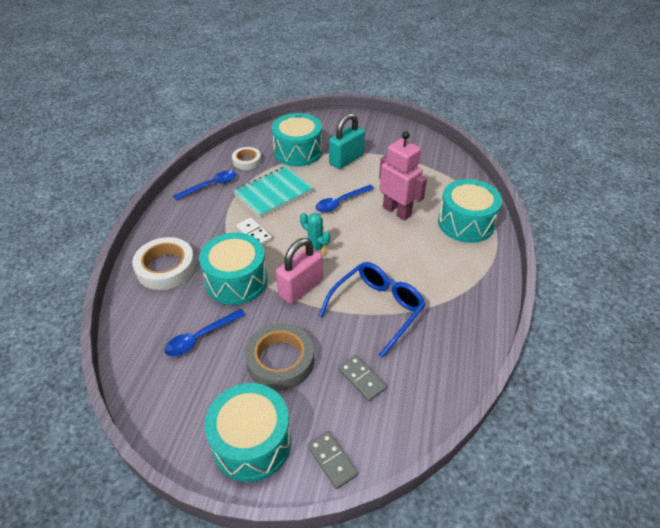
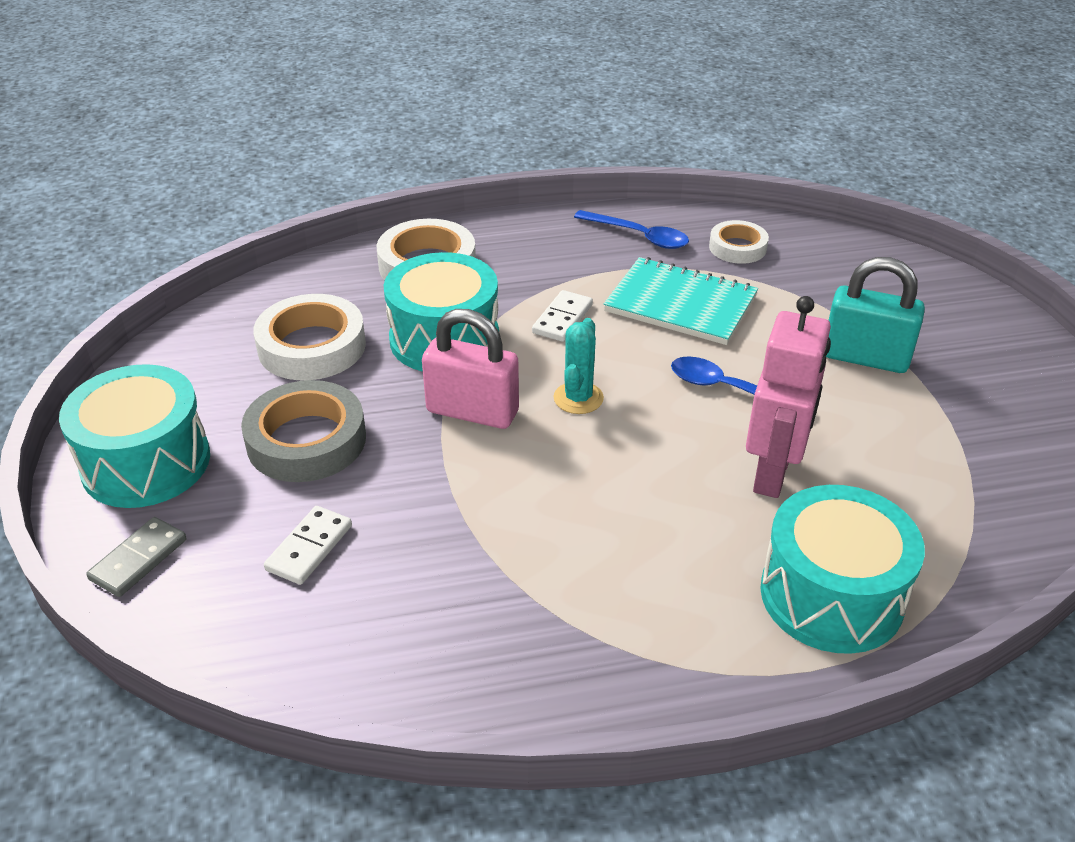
camera: 65 degrees right, 5 degrees down
blue spoon [164,309,245,356] -> white tape [253,294,366,380]
turquoise drum [272,113,322,167] -> none
blue glasses [319,262,426,358] -> none
grey domino [338,355,387,401] -> white domino [264,506,352,585]

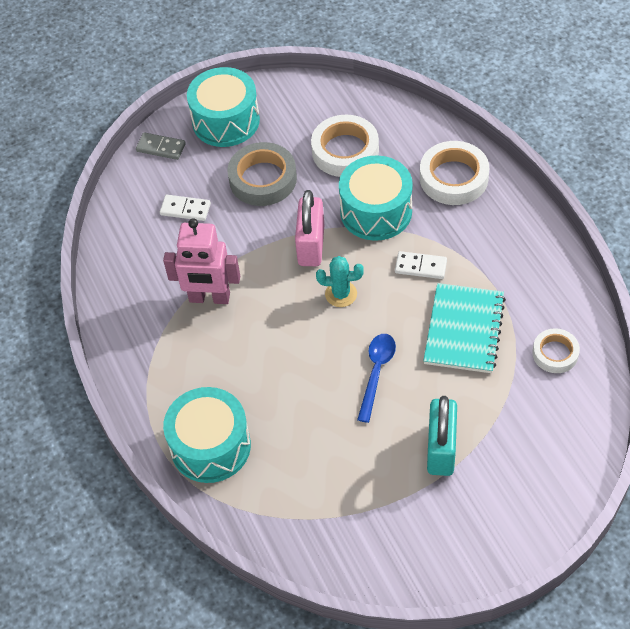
camera: 80 degrees right, 15 degrees up
blue spoon [574,210,689,249] -> none
pink robot [746,296,831,498] -> pink robot moved to [163,218,240,304]

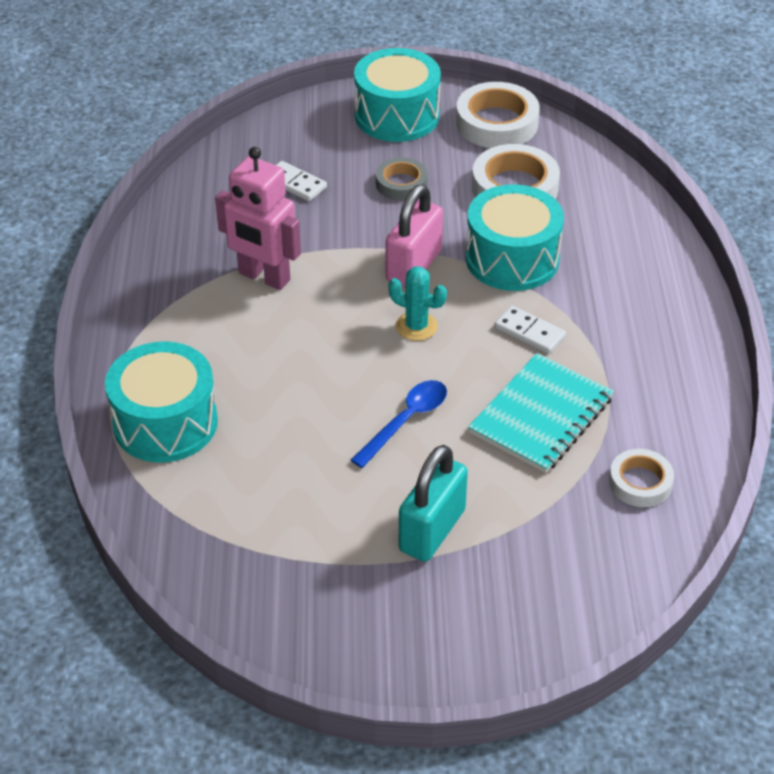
camera: 20 degrees right, 10 degrees down
grey domino [136,132,186,160] -> none
grey tape [227,142,297,206] -> grey tape [376,157,428,201], size x0.60
white tape [420,141,489,205] -> white tape moved to [456,82,540,148]

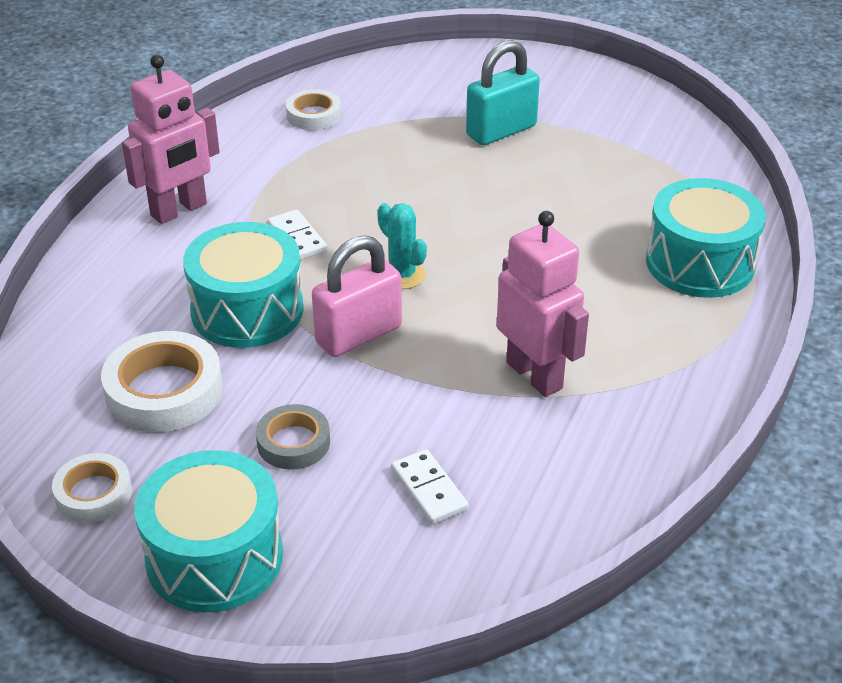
camera: 155 degrees left, 5 degrees down
blue spoon [351,380,447,468] -> none
white tape [456,82,540,148] -> white tape [52,453,132,523], size x0.60
turquoise notebook [468,353,614,473] -> none
none -> pink robot [122,55,220,224]

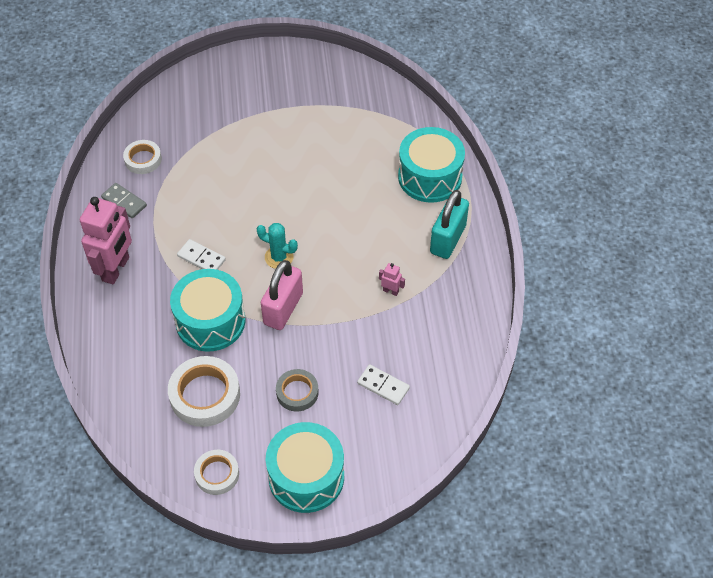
camera: 30 degrees left, 15 degrees up
turquoise padlock [466,40,540,145] -> turquoise padlock moved to [430,190,469,259]
pink robot [497,211,589,397] -> pink robot [379,263,405,296], size x0.42
none -> grey domino [101,183,147,218]

